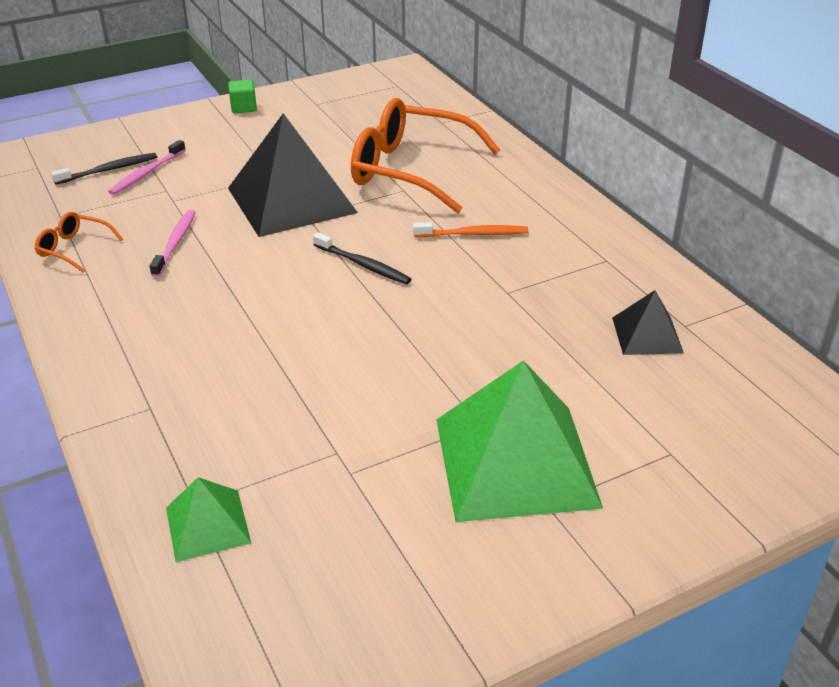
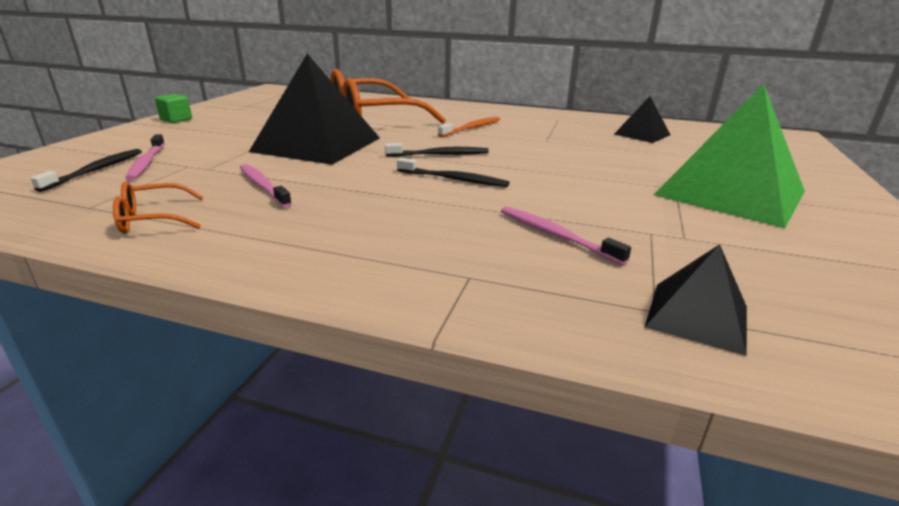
camera: 45 degrees left, 10 degrees down
green pyramid [166,477,251,562] -> black pyramid [645,244,747,356]
none -> black toothbrush [397,158,509,187]
none -> pink toothbrush [501,206,631,265]

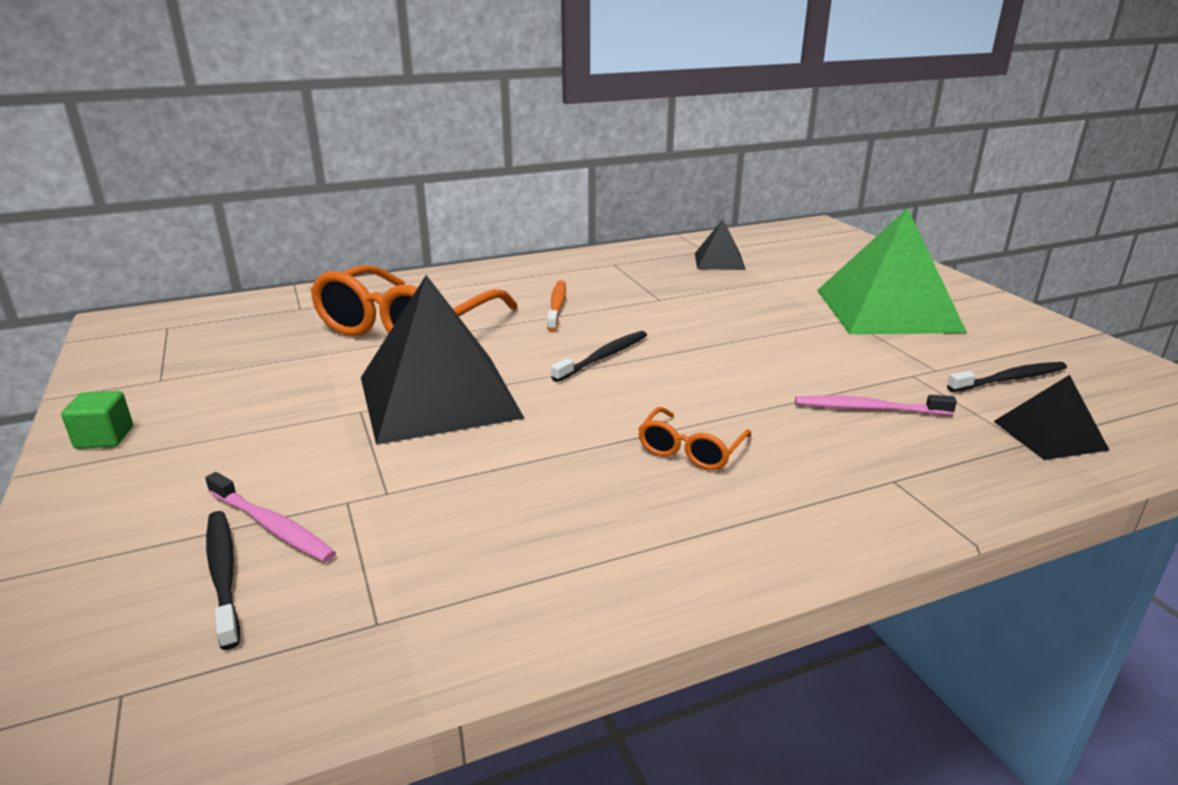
camera: 40 degrees left, 0 degrees up
orange glasses [113,182,203,233] -> orange glasses moved to [638,407,751,470]
pink toothbrush [240,164,292,208] -> none
black toothbrush [397,158,509,187] -> black toothbrush moved to [947,362,1067,392]

